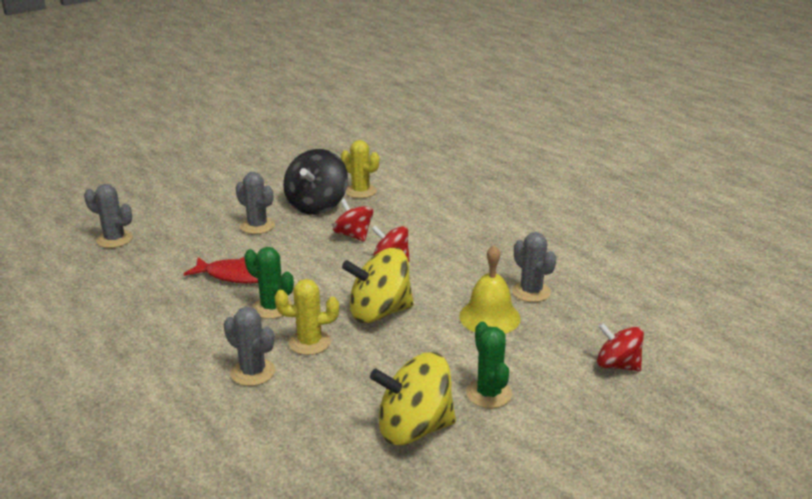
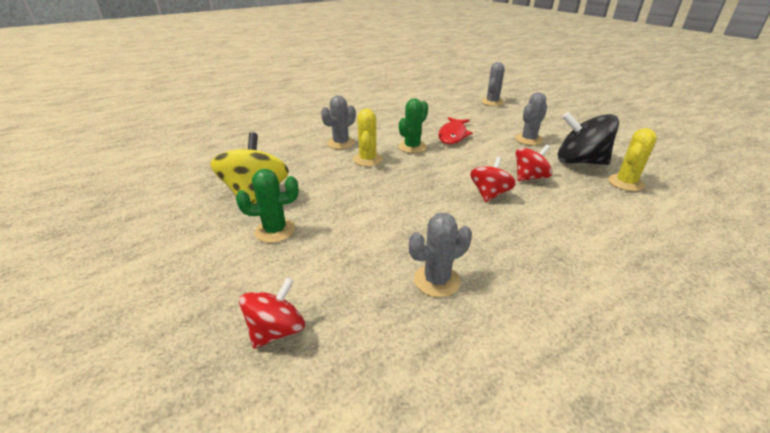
camera: 95 degrees right, 5 degrees up
yellow spinning top [342,248,414,323] -> none
yellow bell [459,245,521,334] -> none

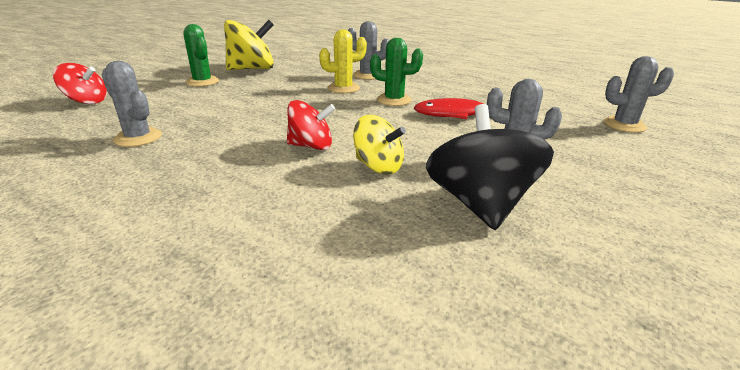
camera: 65 degrees right, 5 degrees down
red spinning top [516,145,553,181] -> yellow spinning top [353,115,406,175]
yellow cactus [608,128,657,191] -> none

